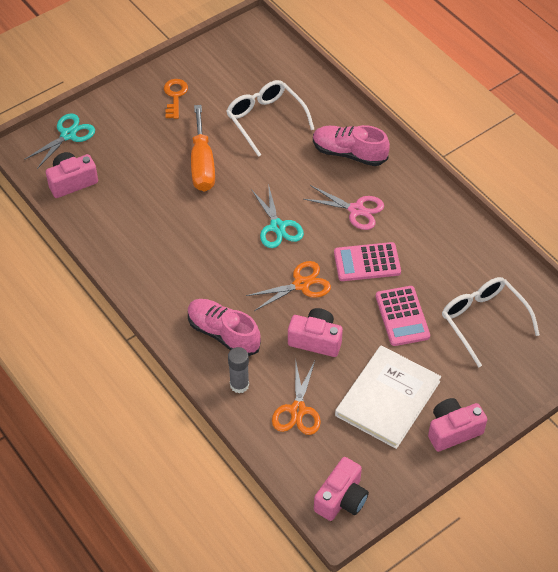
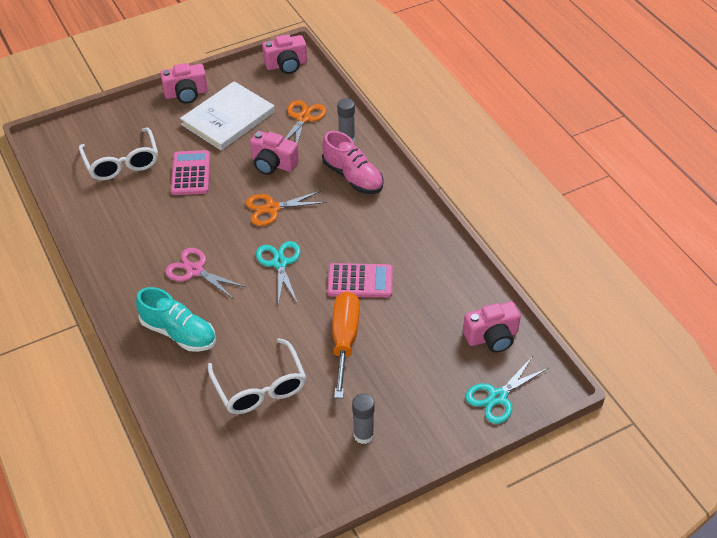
camera: 170 degrees left, 5 degrees down
orange key [164,79,188,119] -> grey glue stick [352,393,375,444]
pink shoe [313,125,390,166] -> turquoise shoe [136,287,216,352]
pink camera [314,457,369,521] -> pink camera turned 150 degrees counterclockwise [262,34,307,74]
pink calculator [334,242,401,281] -> pink calculator moved to [327,263,393,298]

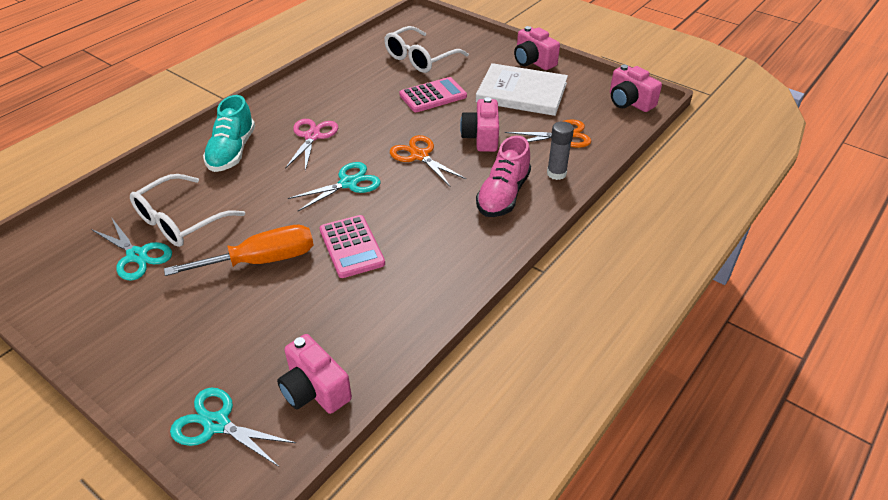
camera: 65 degrees right, 5 degrees down
grey glue stick [352,393,375,444] -> none
none -> turquoise scissors [91,217,172,280]

